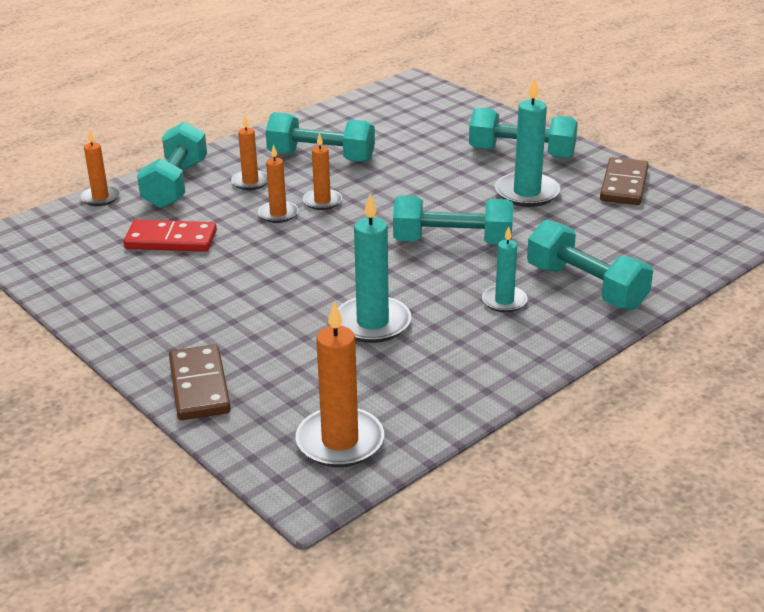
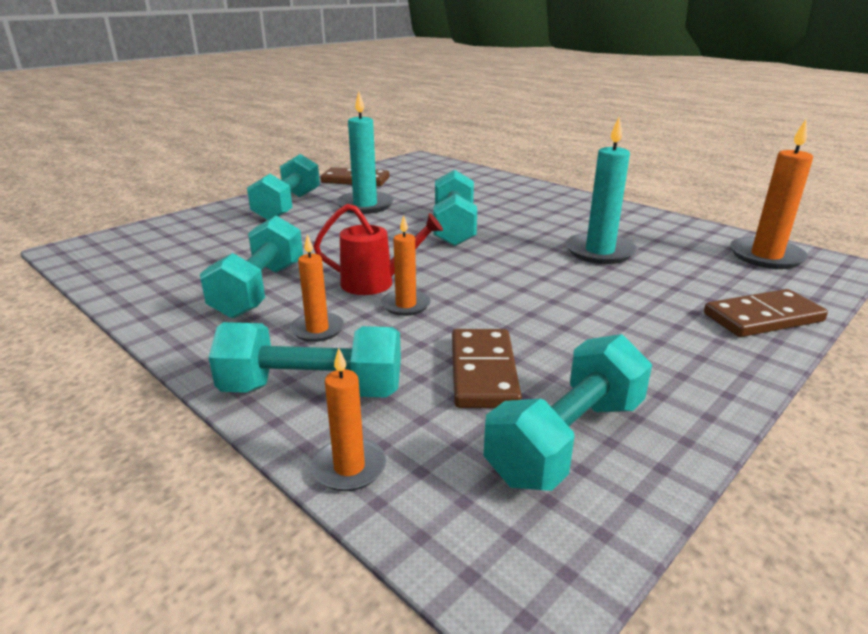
camera: 95 degrees left, 5 degrees down
red domino [123,220,217,252] -> brown domino [452,329,522,408]
orange candle [303,133,342,210] -> red watering can [313,204,443,295]
turquoise candle [482,226,528,313] -> none
turquoise dumbbell [527,220,653,310] -> turquoise dumbbell moved to [484,334,652,491]

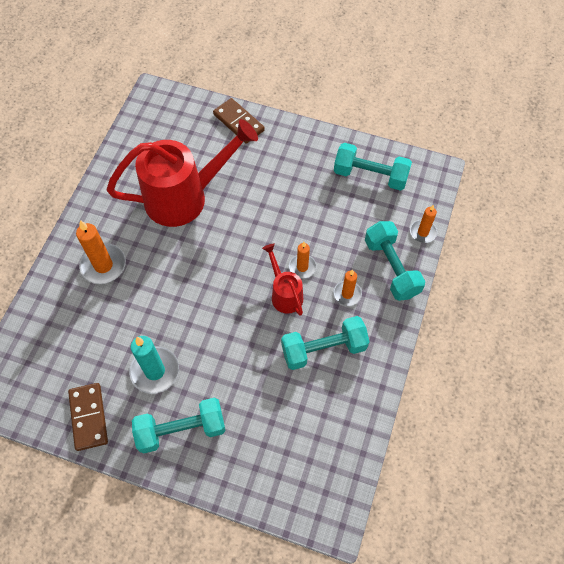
camera: 115 degrees left, 35 degrees up
turquoise dumbbell [433,170,477,246] -> none
brown domino [452,329,522,408] -> none
turquoise candle [566,117,637,264] -> red watering can [107,119,258,227]
orange candle [730,120,813,269] -> orange candle moved to [76,220,126,284]

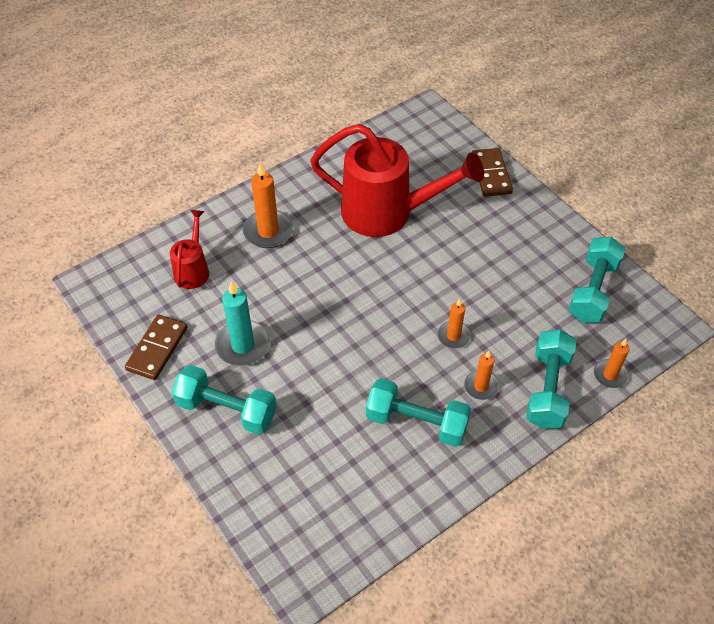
camera: 35 degrees right, 10 degrees down
red watering can [262,244,303,316] -> red watering can moved to [170,210,209,289]
turquoise dumbbell [334,143,412,191] -> turquoise dumbbell turned 60 degrees clockwise [568,237,626,323]

